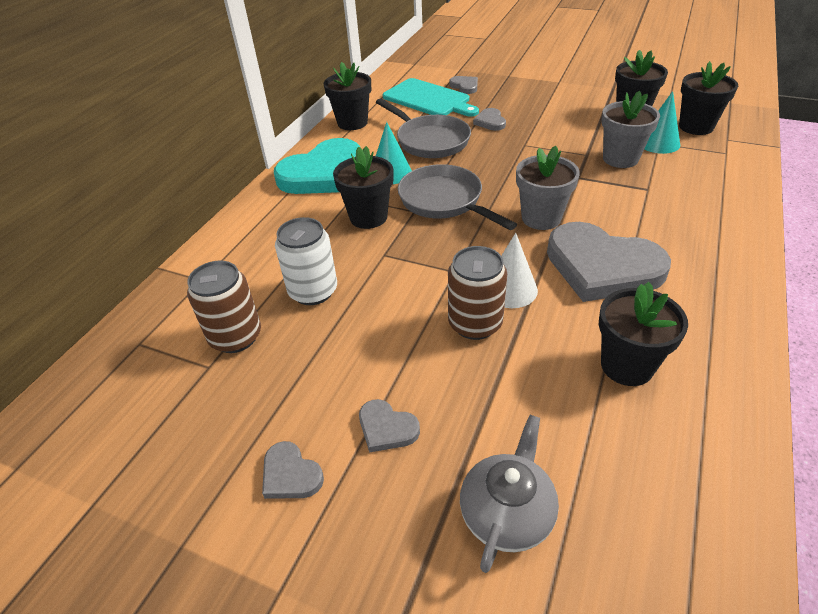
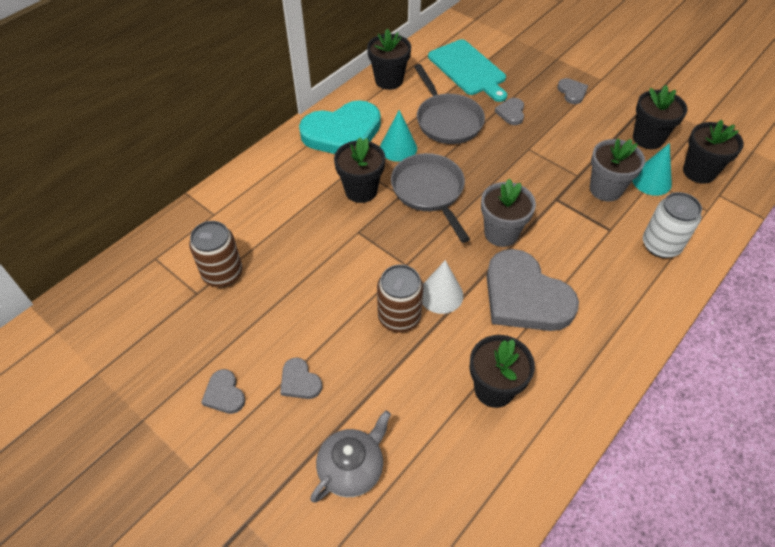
camera: 15 degrees right, 10 degrees up
white can [275,217,337,305] -> white can moved to [643,192,702,258]
grey heart [449,76,478,94] -> grey heart moved to [557,78,588,104]

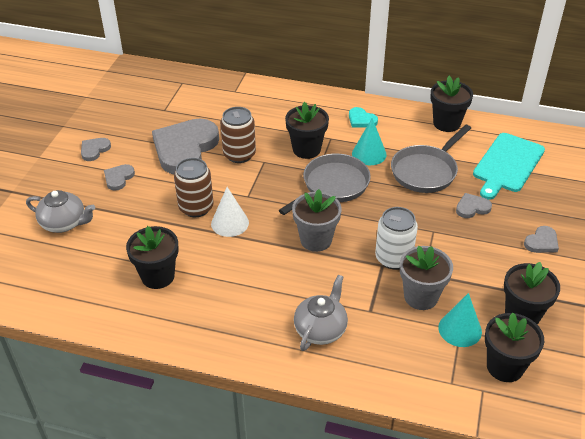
camera: 65 degrees right, 10 degrees down
brown can [189,221,243,287] -> brown can moved to [220,107,256,163]
turquoise heart [299,100,381,154] -> turquoise heart [349,107,378,128], size x0.44
grey heart [486,249,579,331] -> grey heart moved to [152,119,219,174]
white can [643,192,702,258] -> white can moved to [375,207,418,269]
none -> grey teapot [294,275,348,351]

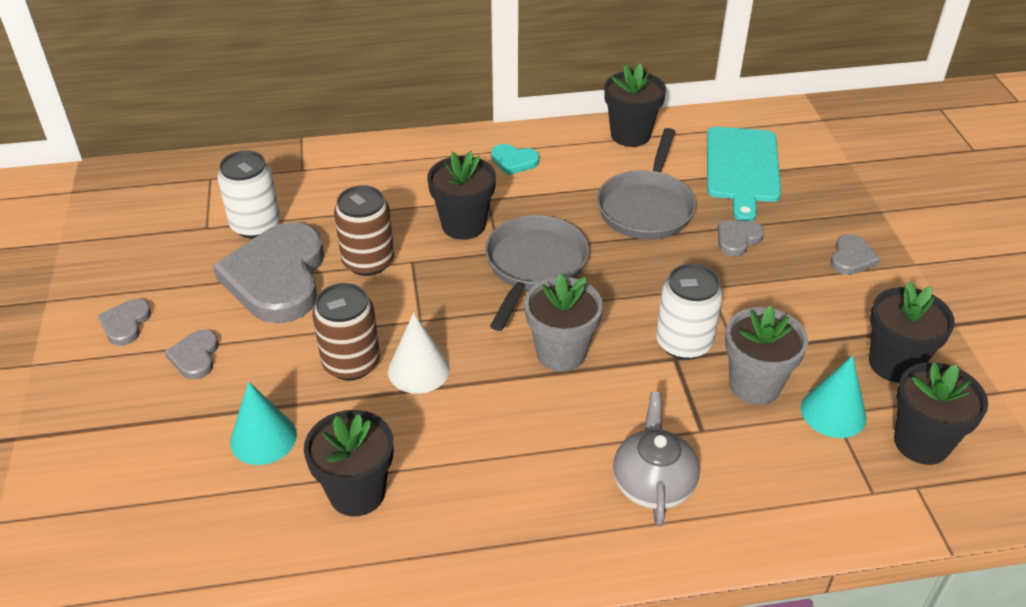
camera: 25 degrees left, 0 degrees up
grey teapot [26,190,95,233] -> none
turquoise cone [352,118,387,165] -> turquoise cone moved to [230,381,297,465]
none -> white can [218,151,280,238]

